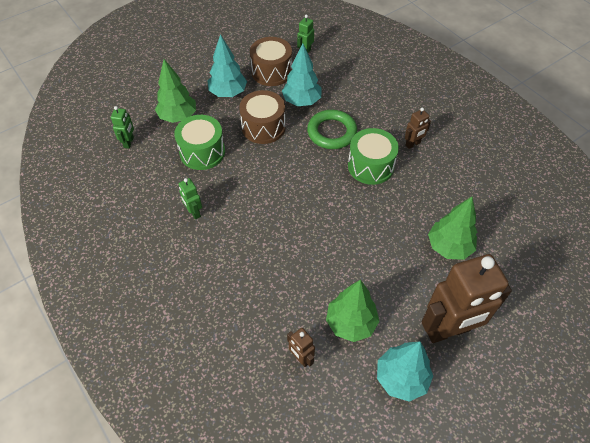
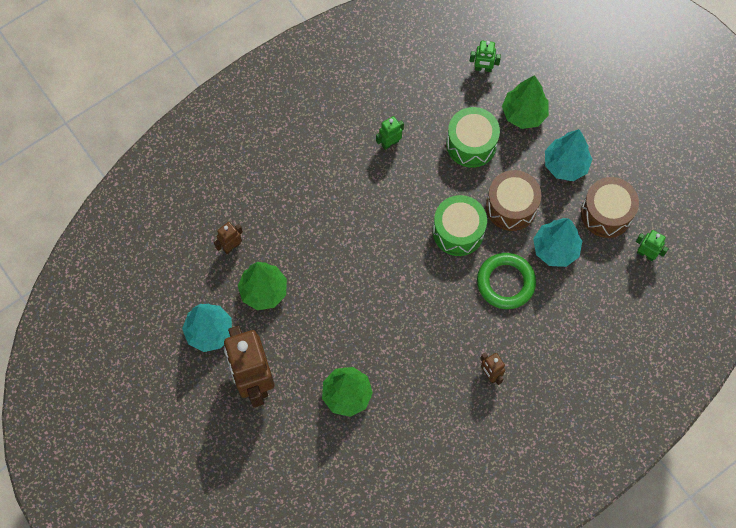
camera: 90 degrees right, 15 degrees up
green drum [348,128,399,185] -> green drum moved to [433,195,487,256]

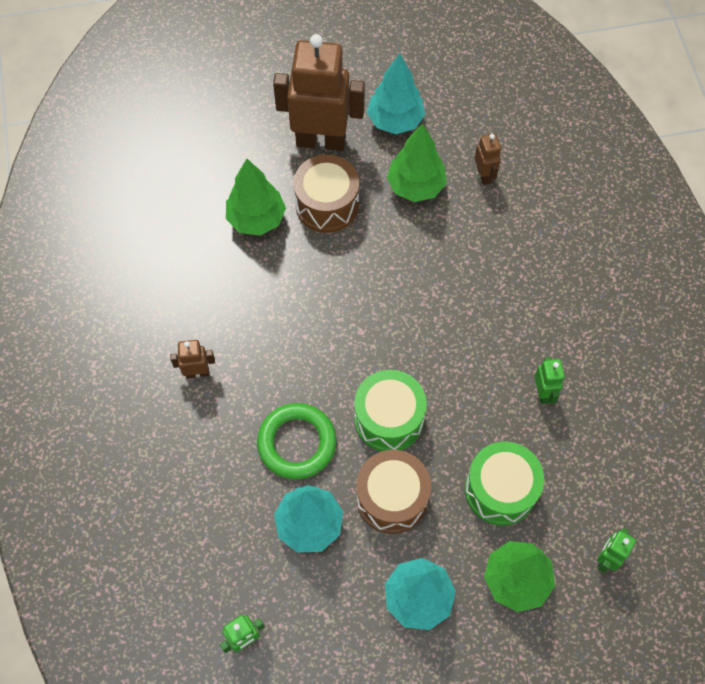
camera: 115 degrees right, 5 degrees down
brown drum [581,177,639,238] -> brown drum moved to [293,155,359,233]

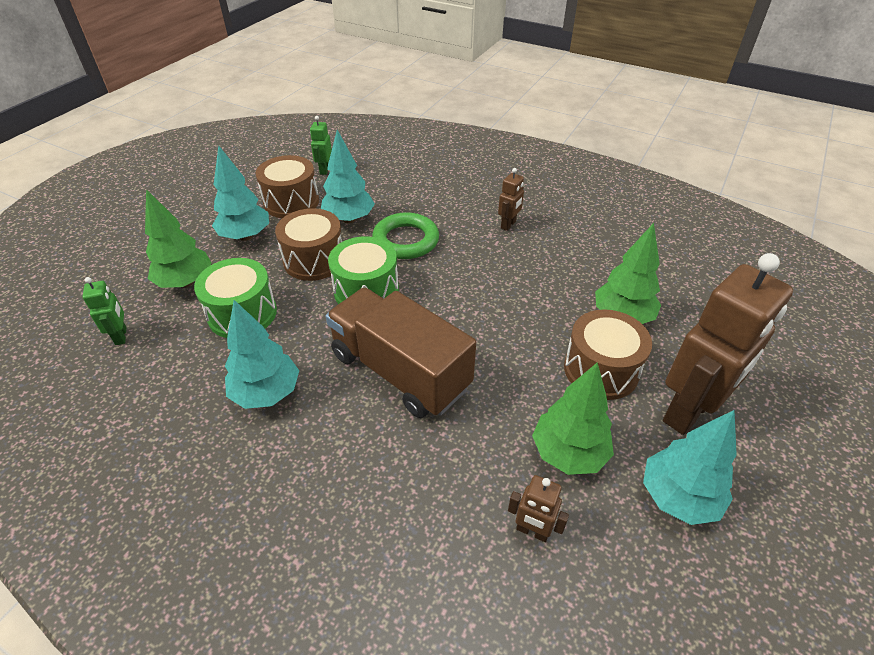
camera: 130 degrees right, 20 degrees down
green robot [534,357,565,404] -> turquoise tree [225,300,299,409]
none -> brown drum [256,155,319,218]
none -> brown truck [326,288,476,418]

